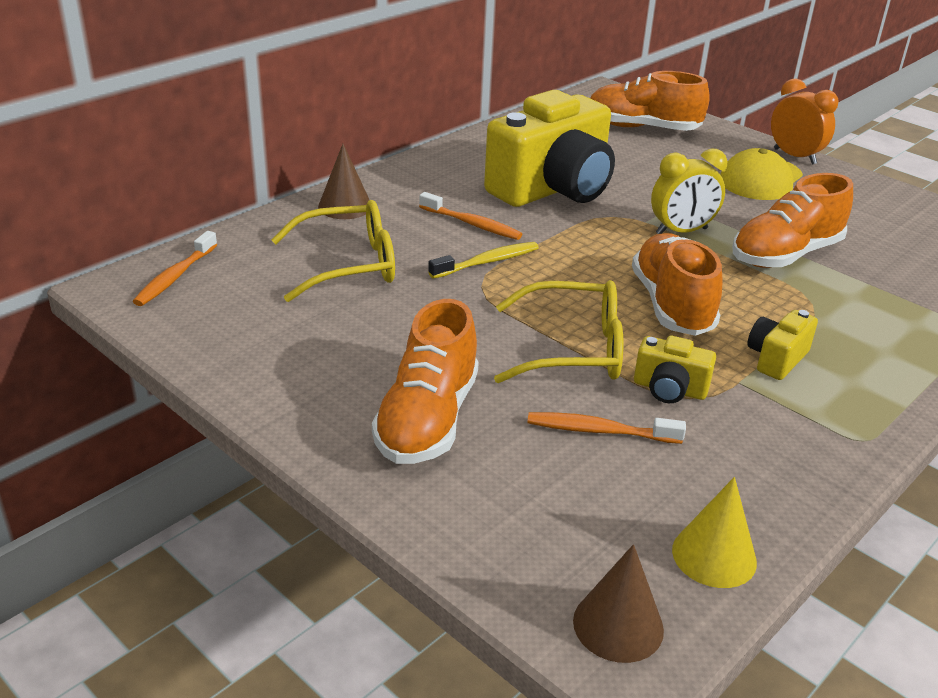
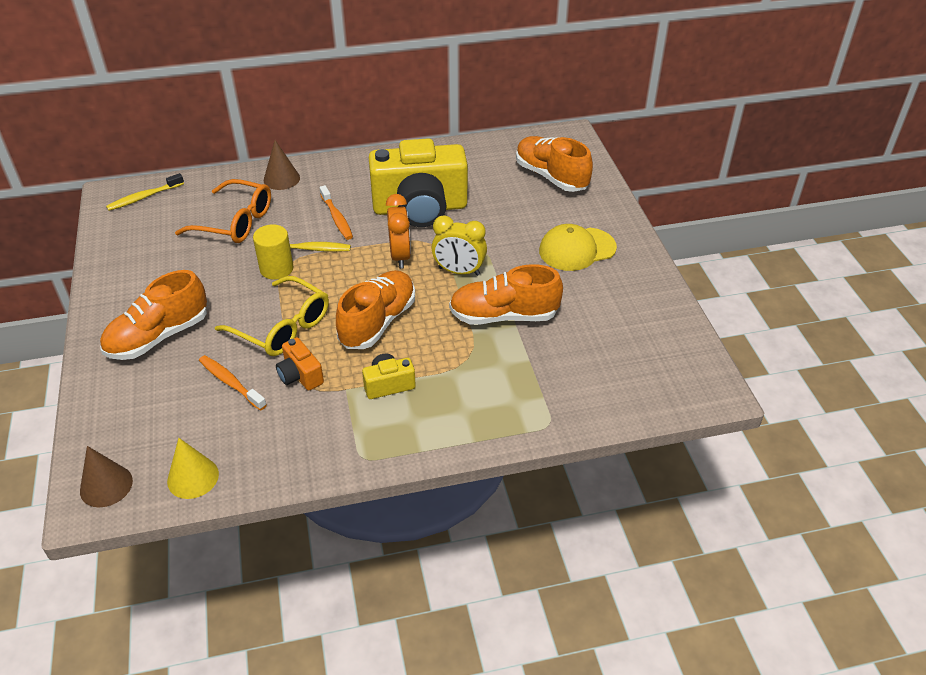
camera: 35 degrees right, 10 degrees up
orange toothbrush [133,231,217,306] -> yellow toothbrush [106,173,184,211]
yellow glasses [271,200,395,302] -> orange glasses [175,179,271,243]
yellow camera [634,336,716,403] -> orange camera [276,337,324,391]
orange clock [771,78,839,164] -> orange clock moved to [386,194,411,269]
none -> yellow cylinder [253,225,294,280]

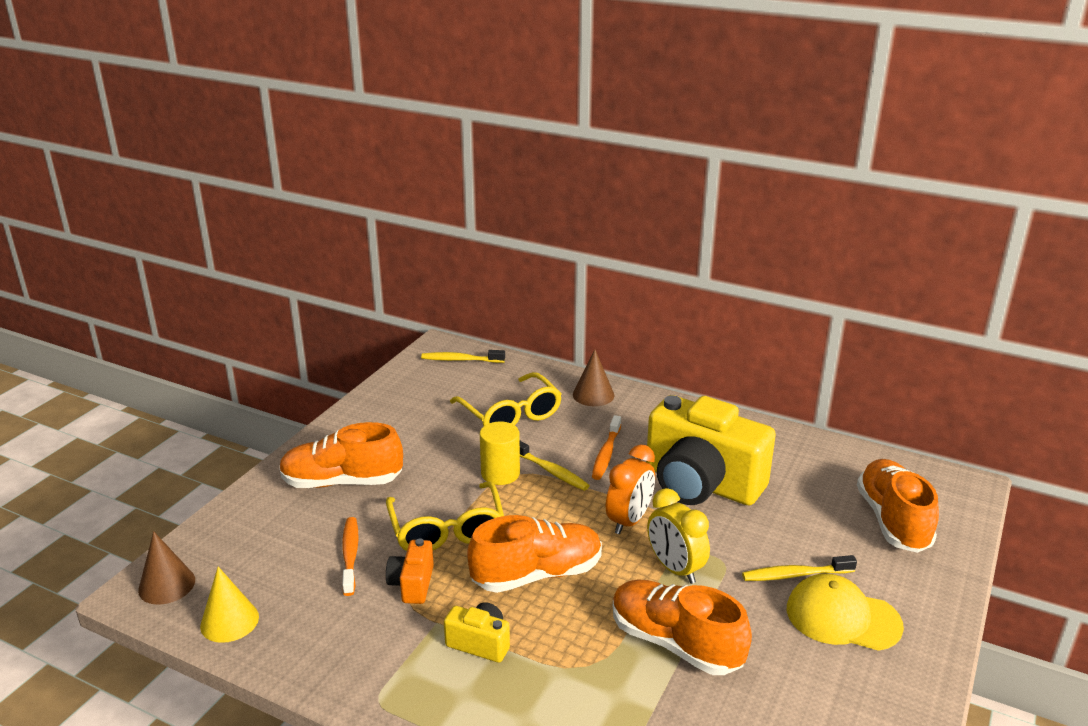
camera: 40 degrees right, 15 degrees down
orange glasses [175,179,271,243] -> yellow glasses [450,372,562,427]
none -> yellow toothbrush [742,555,857,581]

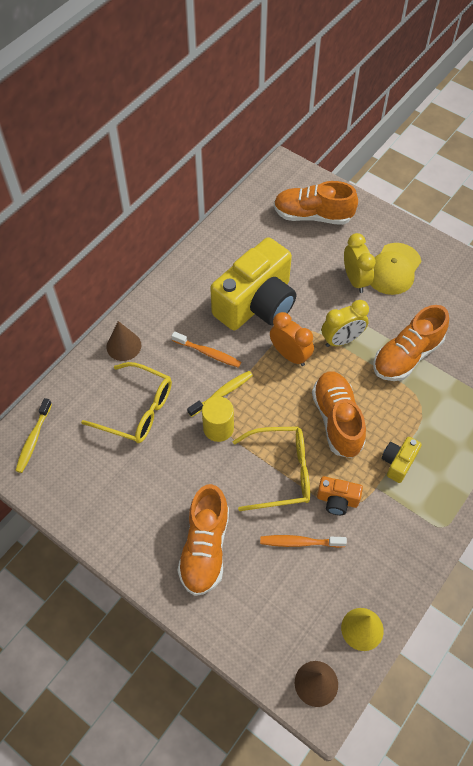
camera: 80 degrees left, 30 degrees up
yellow glasses [450,372,562,427] -> yellow glasses turned 45 degrees clockwise [81,362,172,443]
yellow toothbrush [742,555,857,581] -> yellow clock [344,233,376,293]

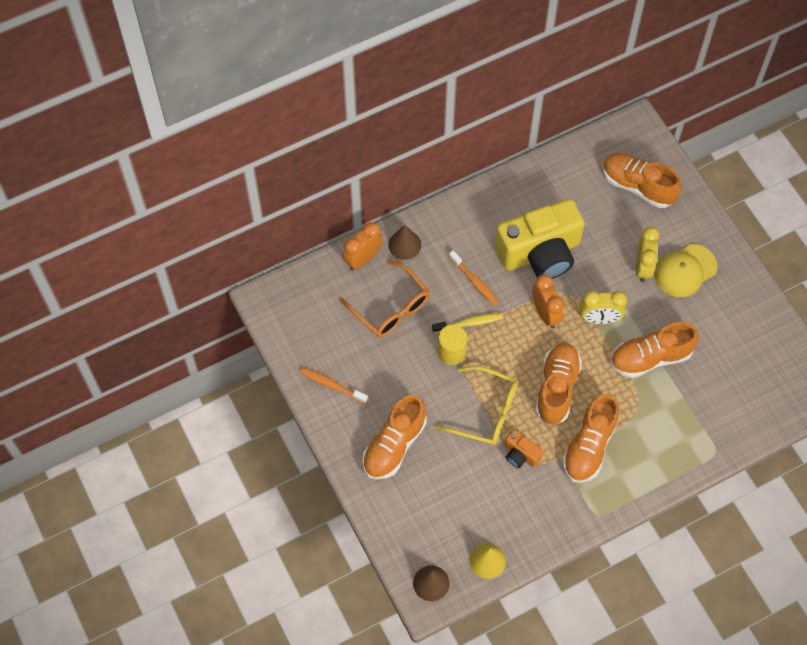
camera: 25 degrees right, 5 degrees up
yellow toothbrush [15,398,52,473] -> none
yellow glasses [81,362,172,443] -> orange glasses [340,260,430,337]
orange toothbrush [260,535,347,548] -> orange toothbrush moved to [300,367,368,404]
yellow camera [381,437,422,483] -> orange shoe [562,394,619,483]
none -> orange clock [343,222,383,270]

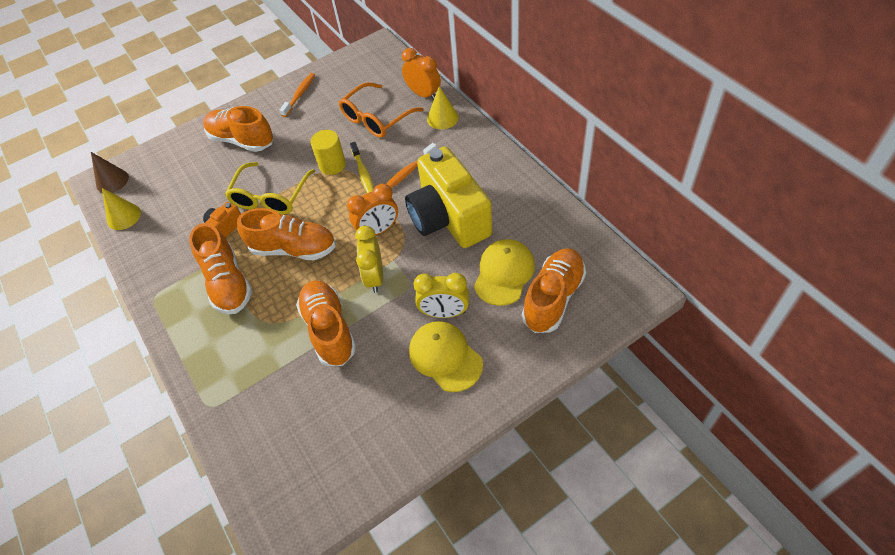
camera: 90 degrees right, 10 degrees down
brown cone [388,225,421,260] -> yellow cone [427,86,459,129]
orange shoe [562,394,619,483] -> orange shoe turned 135 degrees counterclockwise [189,223,252,314]
none -> yellow cap [474,239,535,306]

